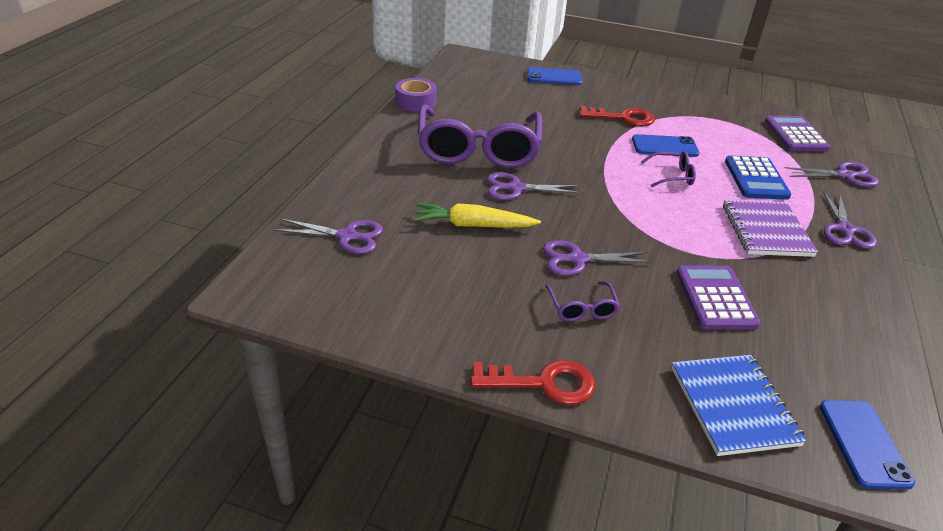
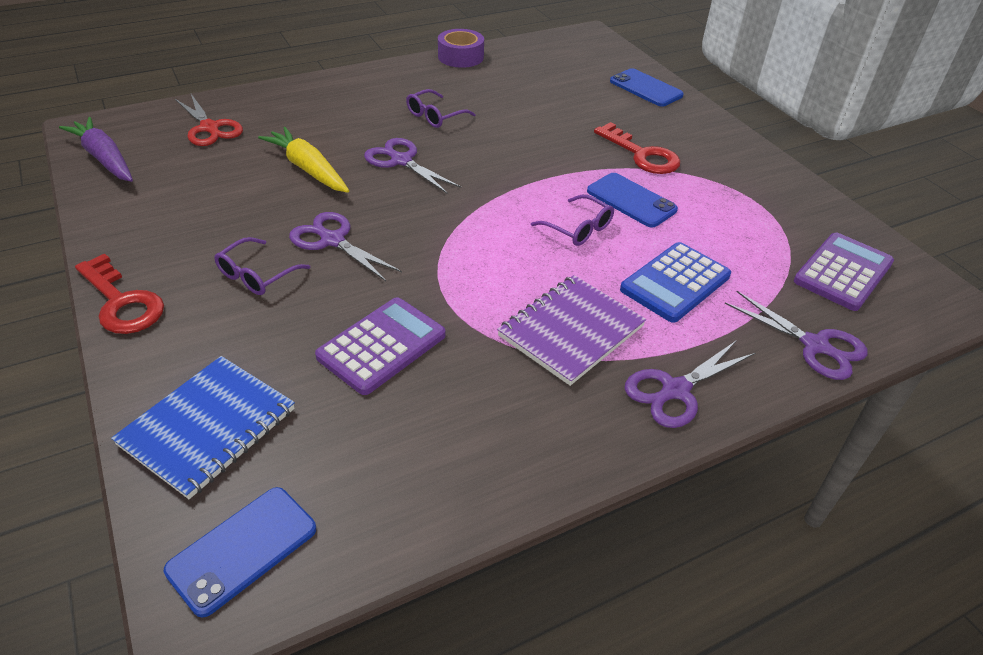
camera: 45 degrees right, 5 degrees up
purple scissors [274,219,383,254] -> red scissors [175,94,243,146]
purple glasses [418,104,542,168] -> purple glasses [406,89,475,128], size x0.41
none -> purple carrot [59,117,133,182]

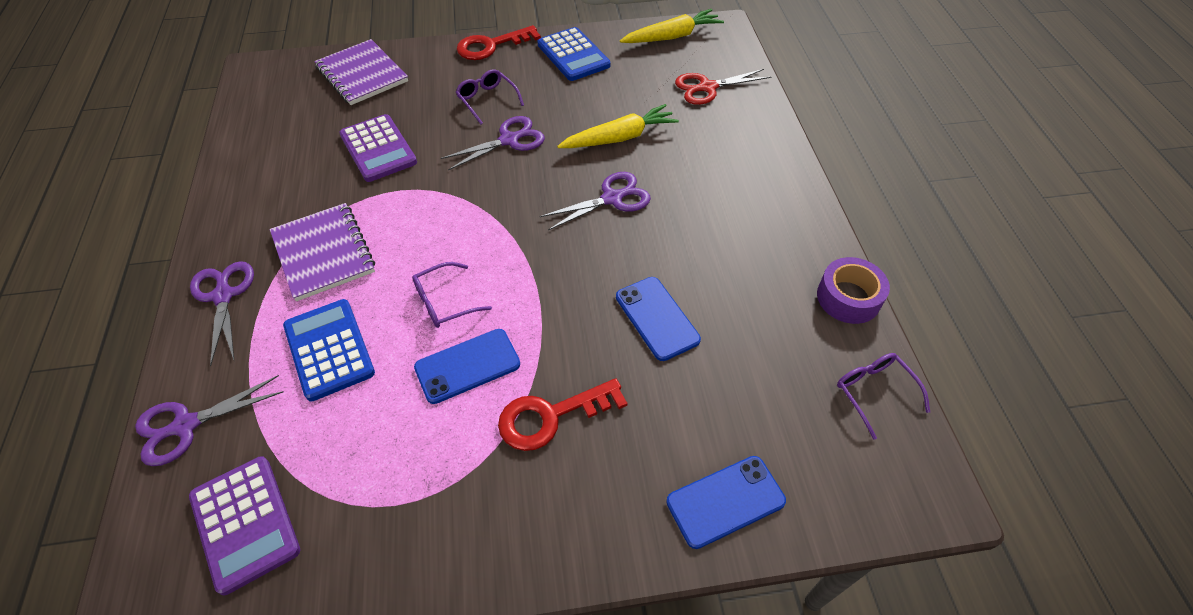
camera: 110 degrees right, 10 degrees up
purple carrot [59,117,133,182] -> yellow carrot [620,9,724,43]
blue notebook [111,356,295,499] -> purple notebook [314,39,408,105]
blue phone [164,487,316,618] -> blue phone moved to [616,277,701,361]
purple glasses [406,89,475,128] -> purple glasses moved to [837,353,930,440]
none -> blue calculator [537,27,611,81]

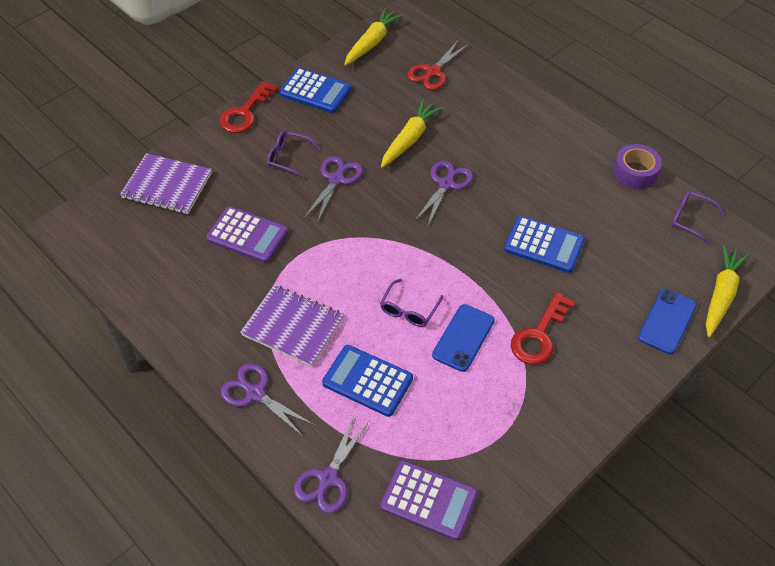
camera: 35 degrees left, 0 degrees up
blue phone [616,277,701,361] -> blue calculator [504,216,585,273]
none -> yellow carrot [706,245,749,337]

